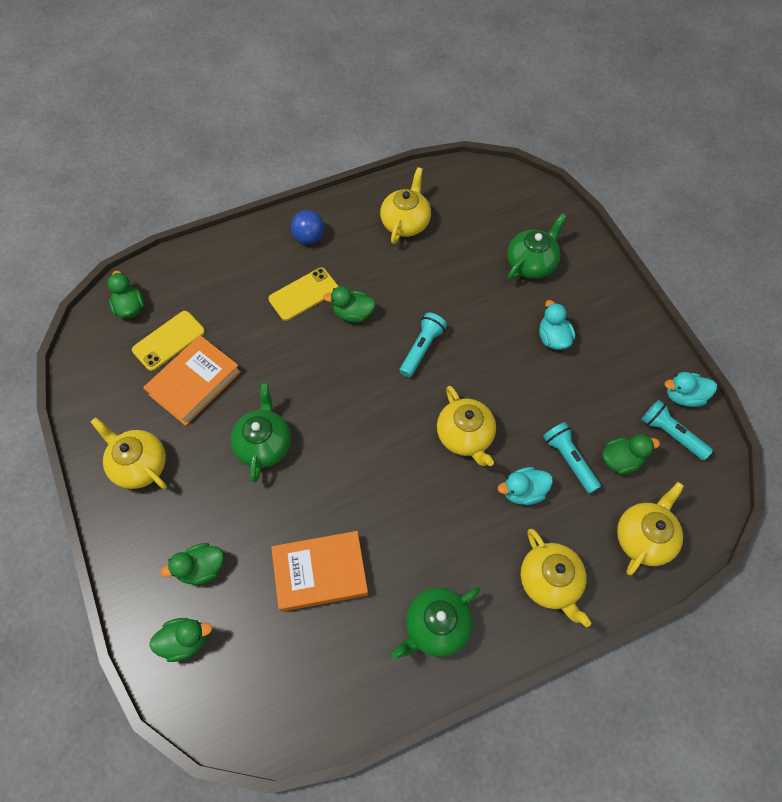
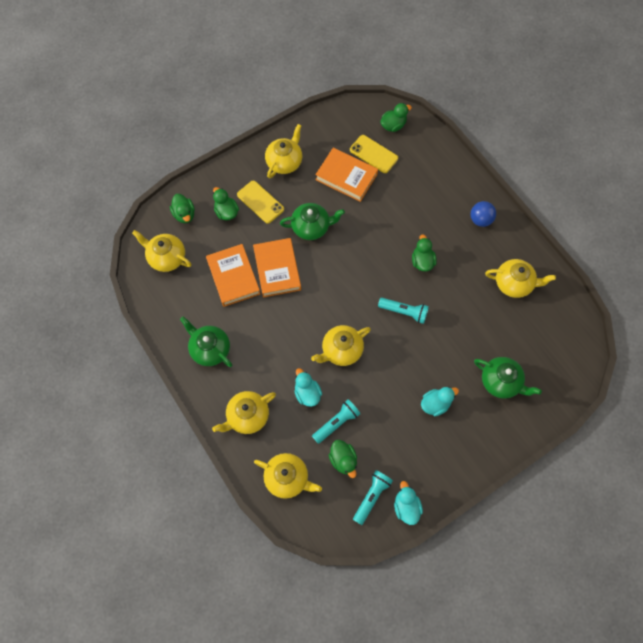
camera: 80 degrees right, 5 degrees up
yellow phone [268,268,339,321] -> yellow phone moved to [237,181,284,223]
none -> yellow teapot [132,230,192,272]
none -> orange book [253,238,301,297]

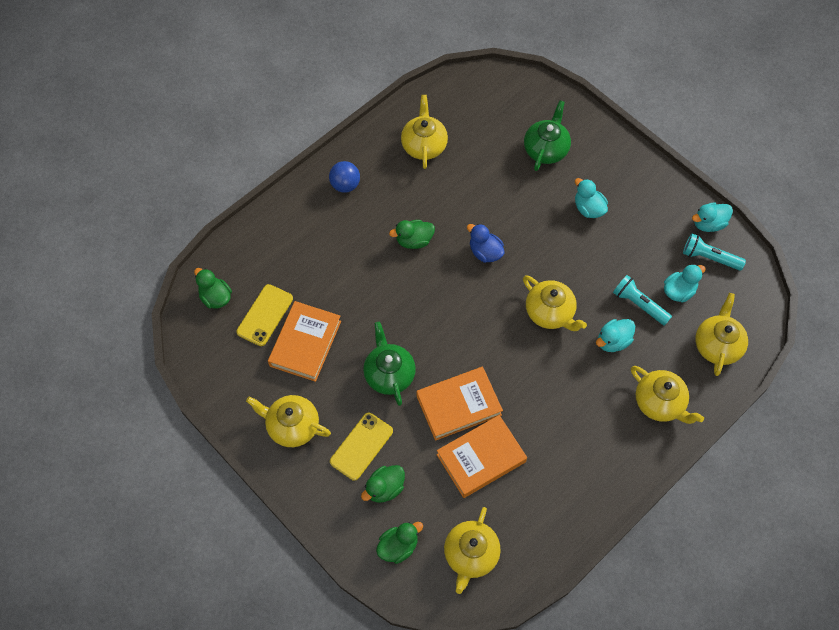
camera: 100 degrees left, 5 degrees down
green teapot [180,316,232,367] -> none
green duck [329,440,357,478] -> turquoise duck [664,264,706,303]
turquoise flashlight [378,298,429,324] -> blue duck [467,224,505,263]

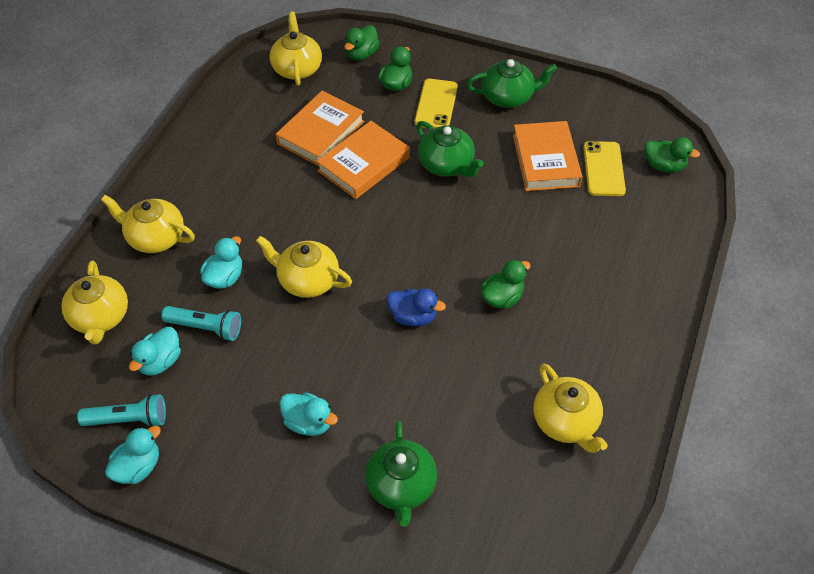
camera: 155 degrees right, 10 degrees down
yellow teapot [246,395,331,447] -> green teapot [467,59,557,108]
blue ball [329,161,360,193] -> none

